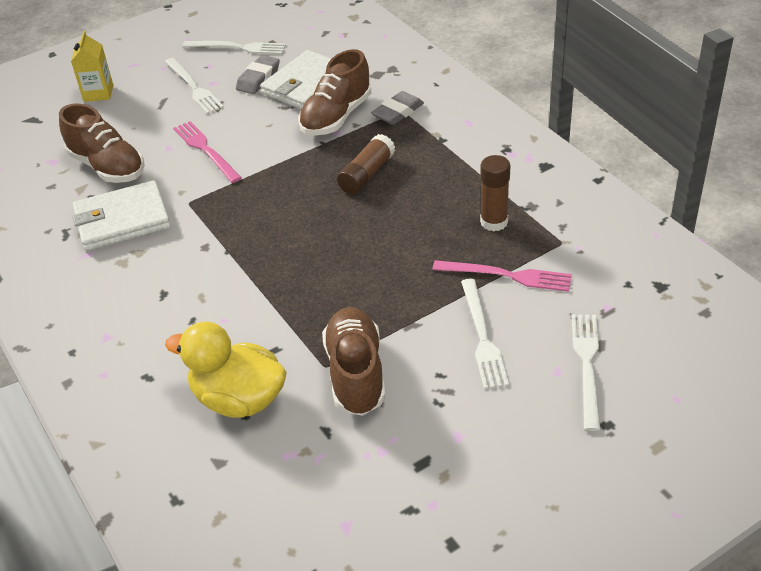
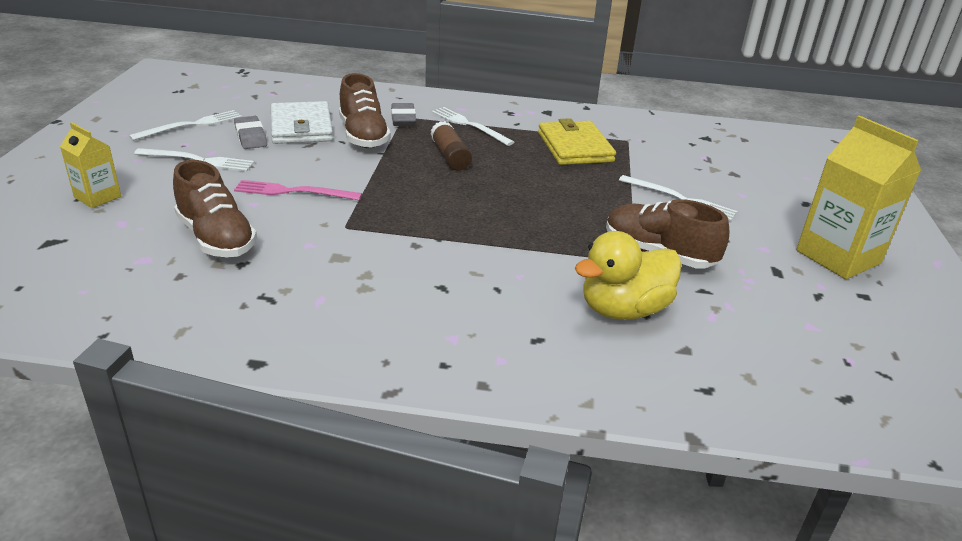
camera: 55 degrees left, 10 degrees down
brown shoe [59,104,145,183] -> brown shoe turned 60 degrees clockwise [173,160,257,257]
white wallet [73,180,171,251] -> none
pink fork [432,260,572,292] -> none
brown glue stick [480,155,510,232] -> yellow wallet [538,118,616,165]
white fork [572,314,601,431] -> white fork moved to [431,107,514,146]
none -> yellow carton [796,116,921,279]

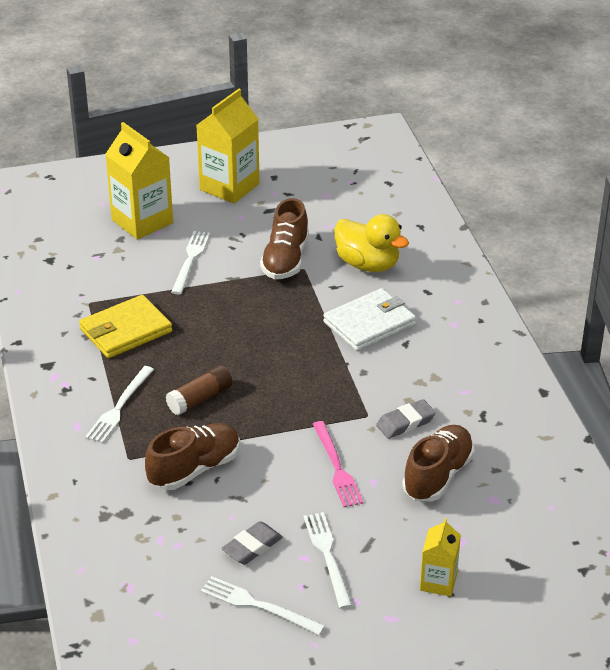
camera: 110 degrees left, 5 degrees up
white wallet [271,101,333,144] -> white wallet moved to [323,288,416,351]
grey eraser [391,103,416,126] -> grey eraser moved to [376,399,436,439]
none -> yellow carton [105,122,173,240]

